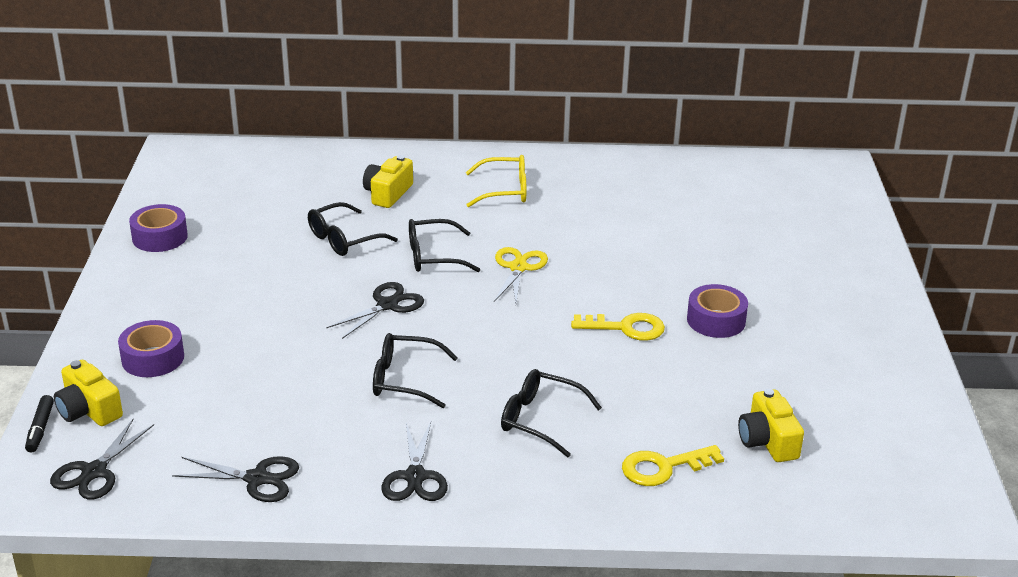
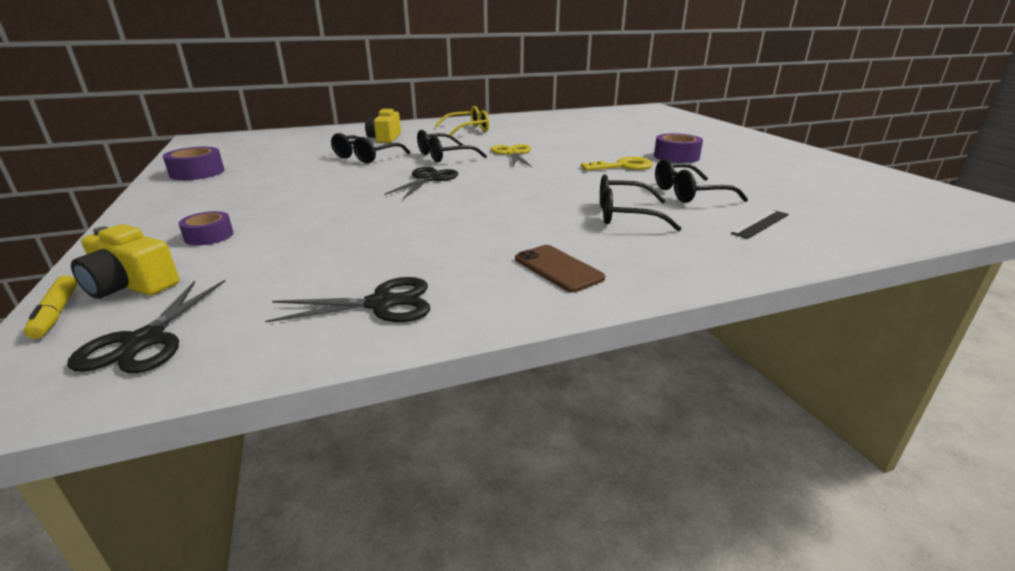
camera: 20 degrees left, 5 degrees down
black marker [25,395,54,453] -> yellow marker [24,275,77,339]
purple tape [118,320,184,377] -> purple tape [179,211,233,246], size x0.66
black glasses [373,333,458,408] -> black glasses moved to [655,159,748,203]
black scissors [381,422,448,501] -> brown phone [515,245,605,293]
yellow key [622,445,724,486] -> black ruler [731,210,789,239]
yellow camera [738,389,804,462] -> none

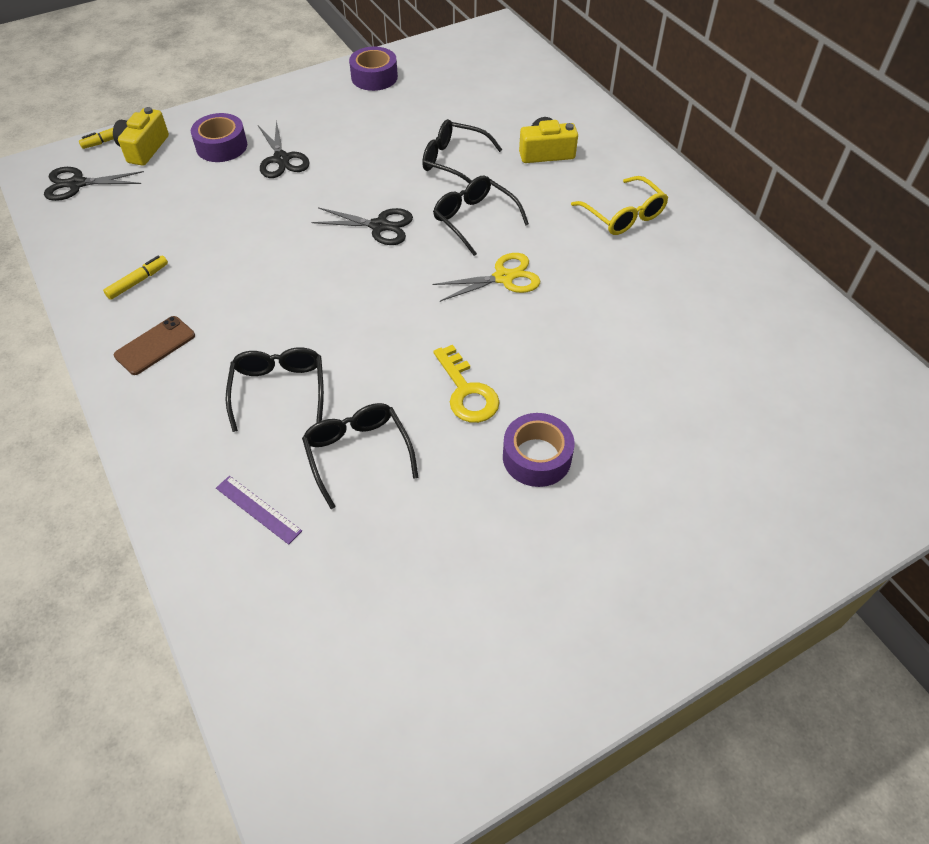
camera: 80 degrees right, 25 degrees up
purple tape [179,211,233,246] -> purple tape [191,113,247,162], size x1.52
black scissors [265,277,430,323] -> black scissors moved to [258,120,310,178]
black ruler [731,210,789,239] -> purple ruler [216,476,302,545]
none -> yellow marker [103,255,168,300]

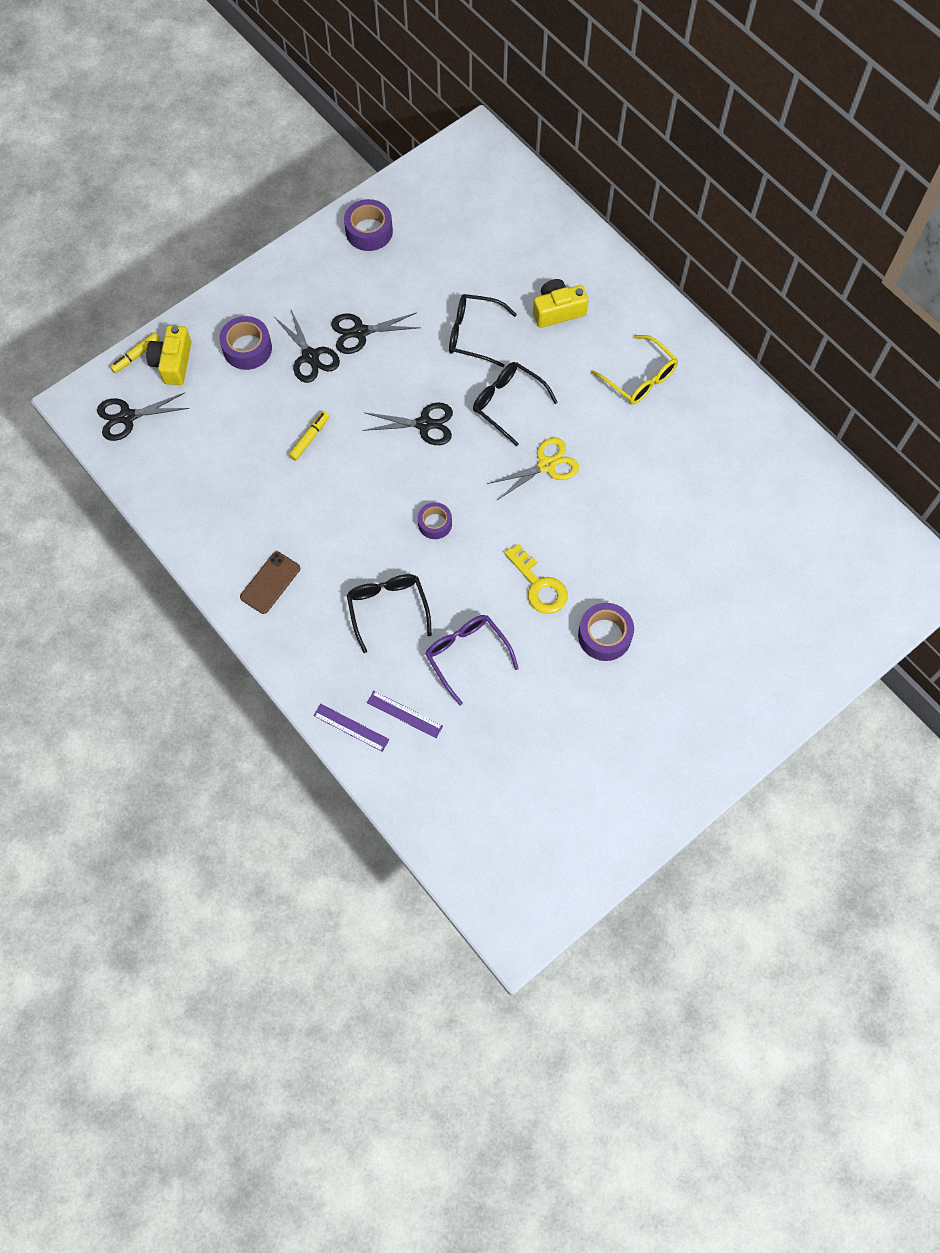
camera: 10 degrees left, 15 degrees up
yellow marker [103,255,168,300] -> yellow marker moved to [288,411,329,461]
black glasses [302,403,419,509] -> purple glasses [425,615,519,706]
none -> purple ruler [313,704,390,752]
none -> black scissors [331,312,421,354]
none -> purple tape [418,502,452,539]

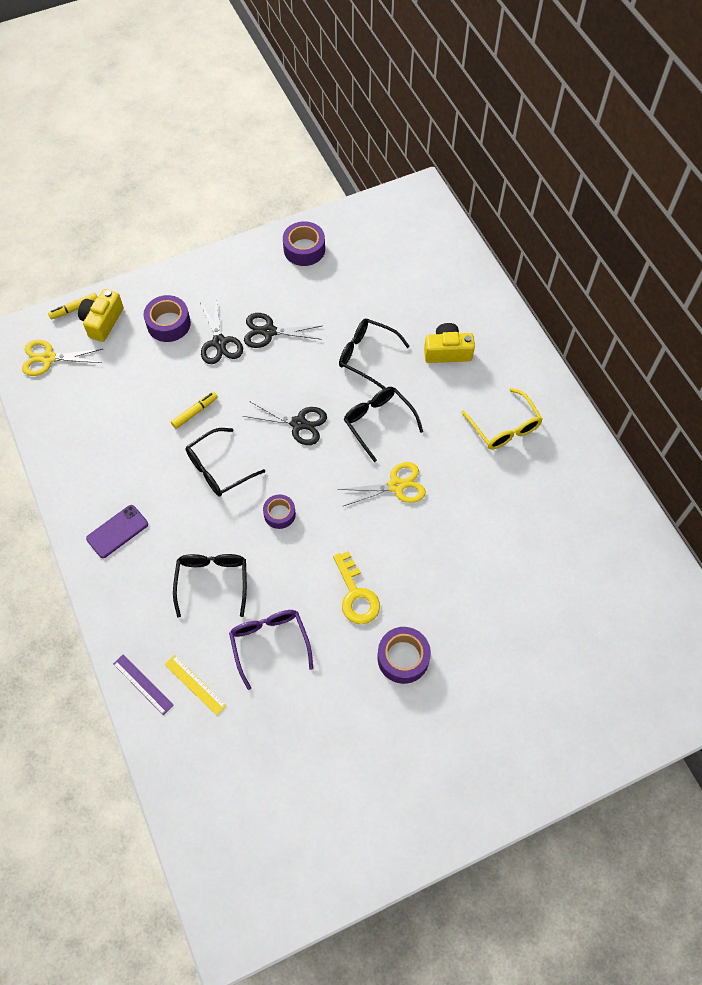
camera: 15 degrees right, 5 degrees down
black scissors [97,393,189,441] -> yellow scissors [22,340,103,376]
brown phone [240,552,300,614] -> purple phone [86,505,148,558]
purple ruler [367,691,443,738] -> yellow ruler [165,655,227,716]
none -> black glasses [186,428,265,497]

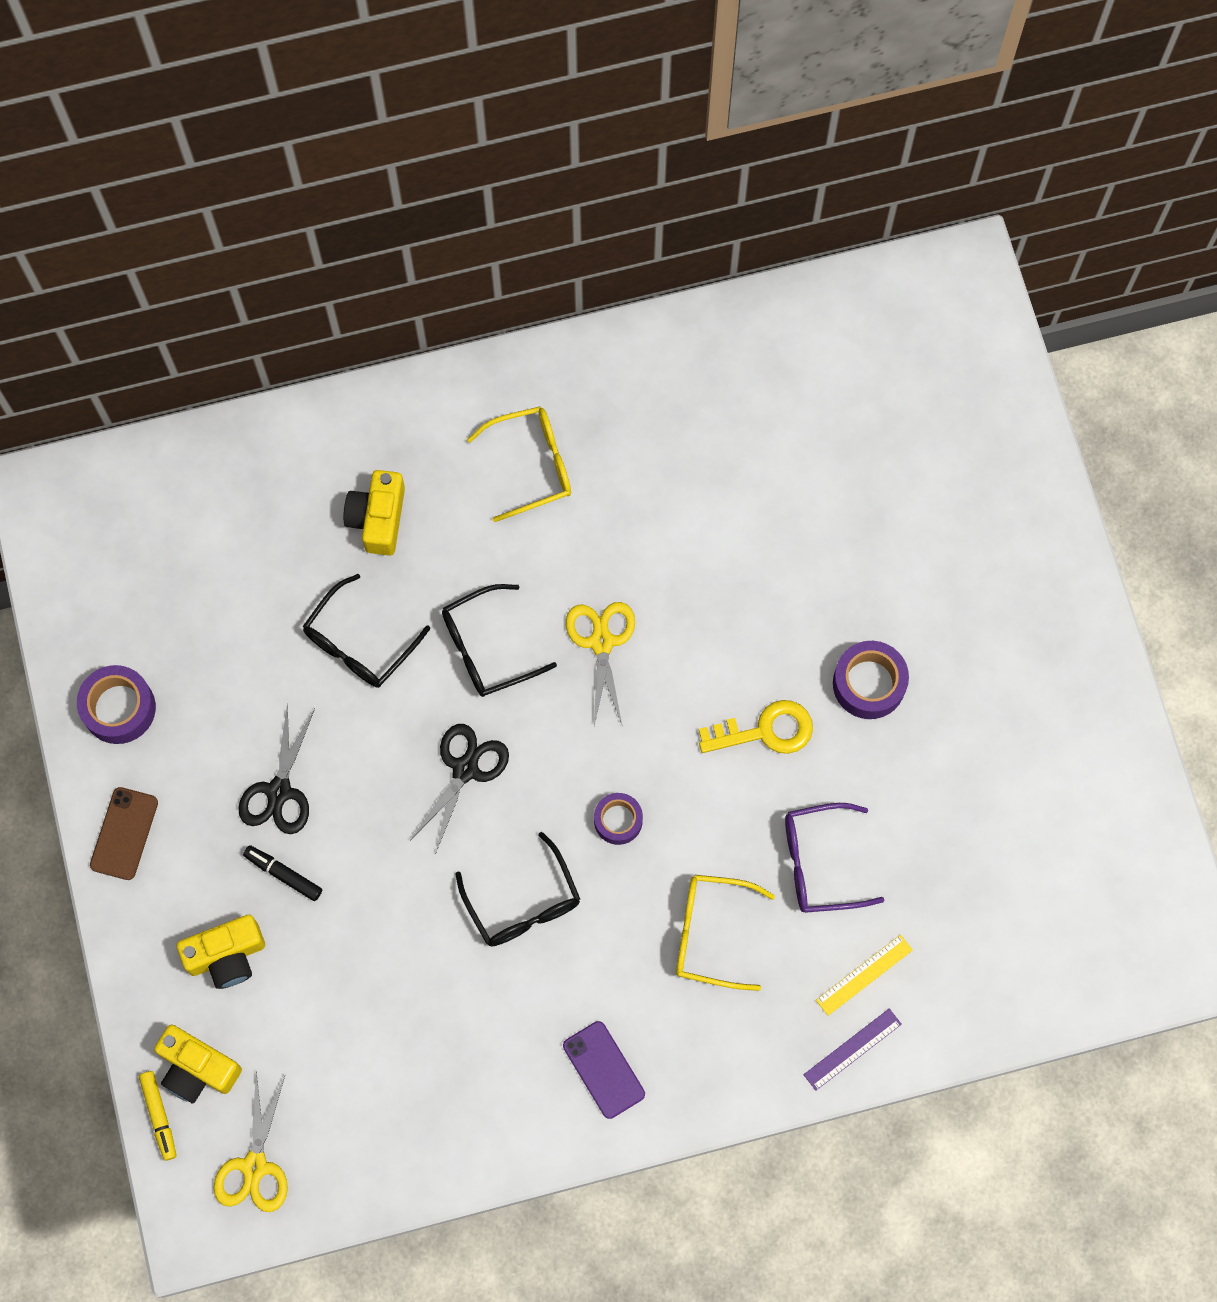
camera: 80 degrees left, 10 degrees up
purple tape [143,295,191,342] -> yellow camera [177,915,265,989]
yellow marker [171,392,218,429] -> none
black glasses [173,554,247,617] -> yellow glasses [676,875,775,991]
black scissors [200,300,243,364] -> black marker [243,845,322,901]
none -> brown phone [90,787,158,880]

